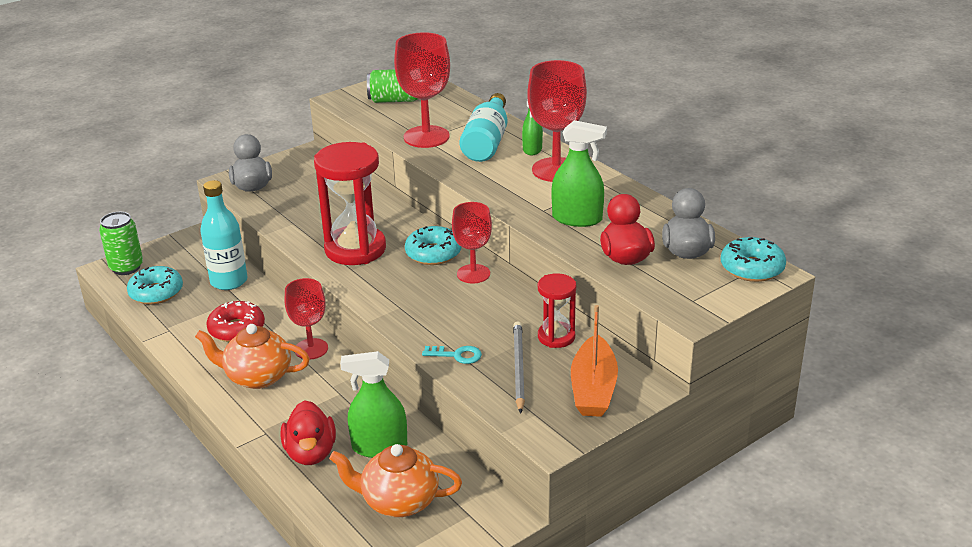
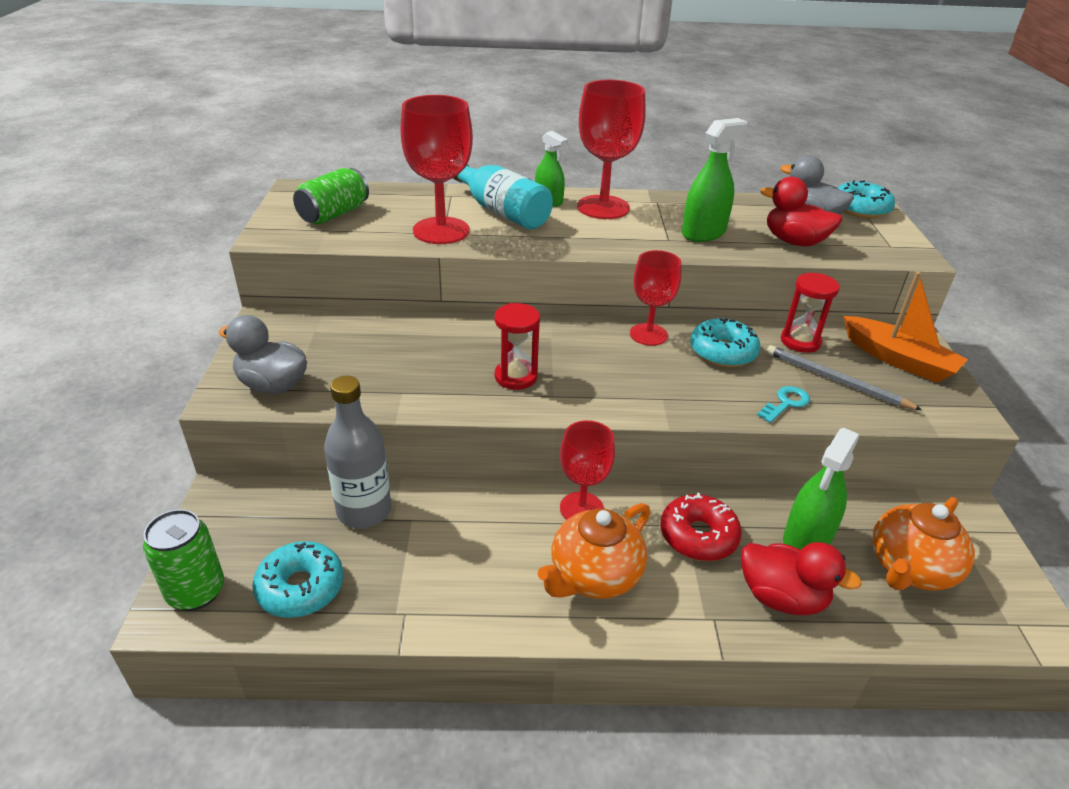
camera: 55 degrees left, 5 degrees up
turquoise bottle [200,180,248,290] -> grey bottle [324,376,391,528]
red donut [206,301,265,342] -> red donut moved to [660,493,742,561]
red hourglass [314,142,386,265] -> red hourglass [495,303,540,390], size x0.54
turquoise donut [405,226,461,265] -> turquoise donut moved to [690,318,760,367]

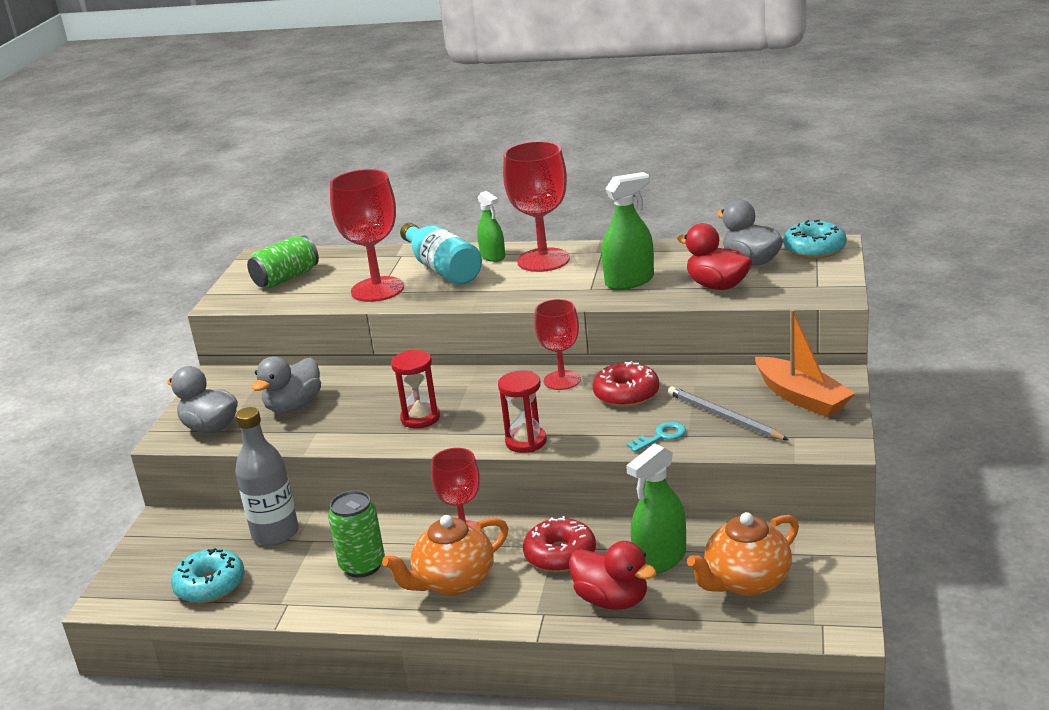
camera: 15 degrees right, 10 degrees down
green can [143,509,224,611] -> green can moved to [328,490,385,578]
turquoise donut [690,318,760,367] -> red donut [592,361,659,407]
red hourglass [781,273,840,353] -> red hourglass moved to [498,370,547,453]
none -> grey duck [252,356,321,413]

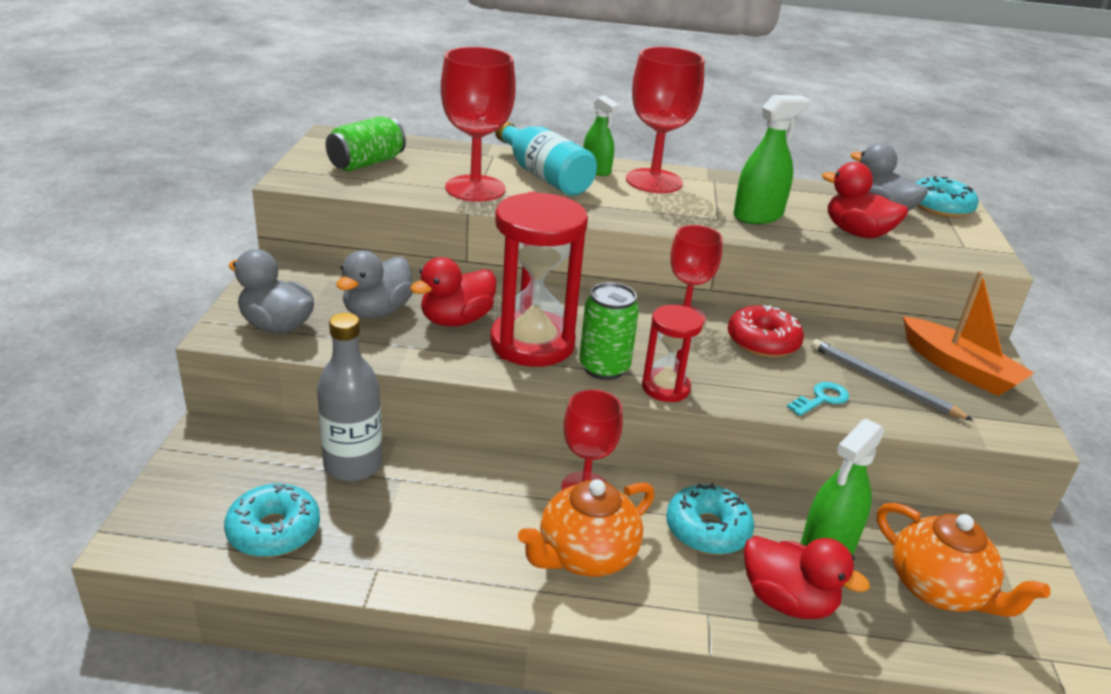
camera: 10 degrees left, 5 degrees up
green can [328,490,385,578] -> green can moved to [579,282,639,380]
red hourglass [391,350,440,428] -> red hourglass [490,192,588,367], size x1.84
red donut [523,516,596,572] -> turquoise donut [666,483,754,555]
orange teapot [687,512,799,596] -> orange teapot turned 90 degrees counterclockwise [877,503,1050,617]
none -> red duck [410,257,496,327]

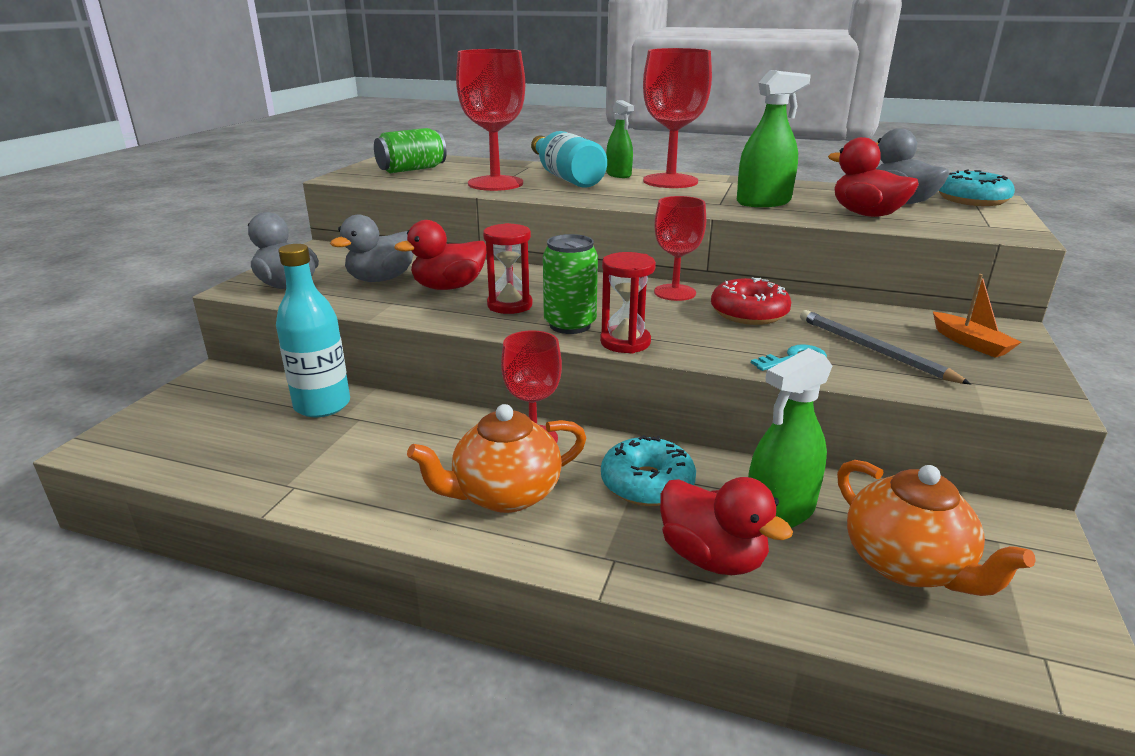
camera: 15 degrees right, 5 degrees down
turquoise donut [224,483,320,557] -> none
grey bottle [317,313,382,481] -> turquoise bottle [276,244,350,417]
red hourglass [490,192,588,367] -> red hourglass [483,223,533,314], size x0.54
orange boat [903,271,1034,396] -> orange boat [933,274,1022,358], size x0.60

